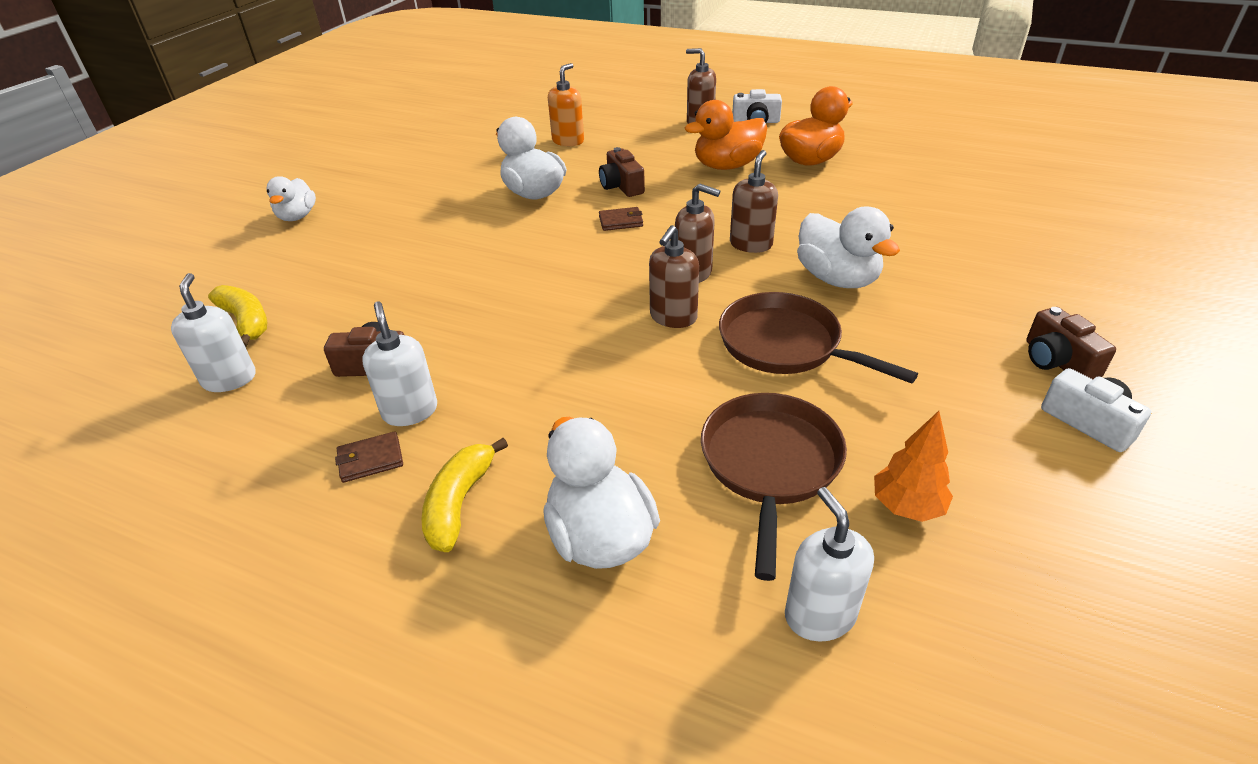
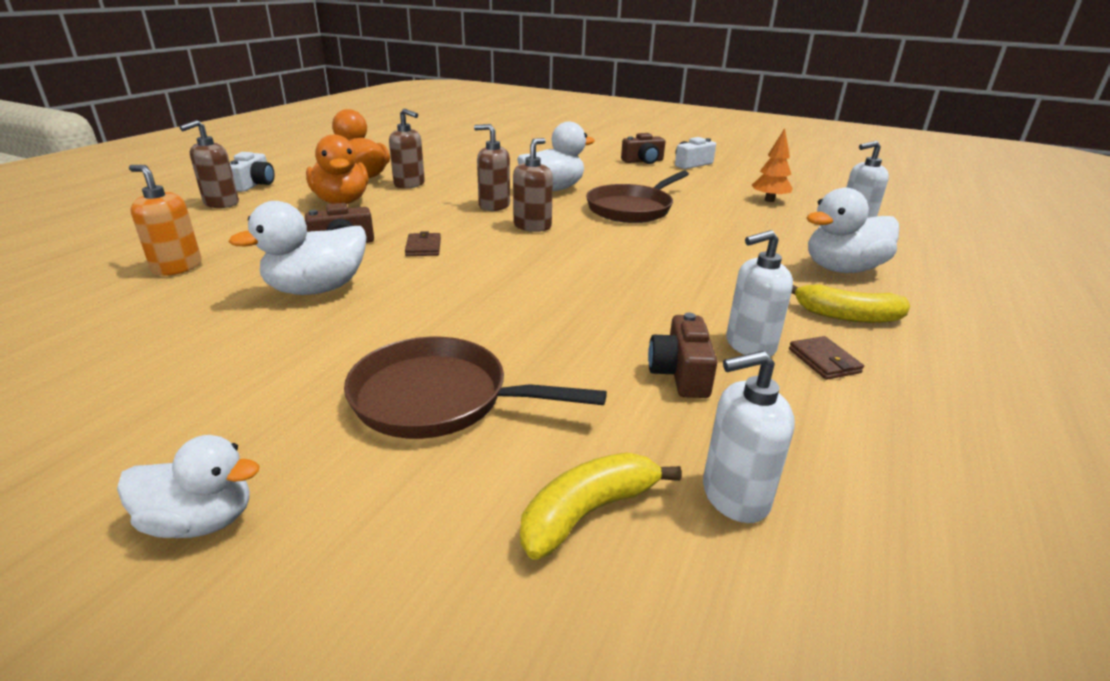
camera: 90 degrees left, 10 degrees down
brown soap dispenser [649,225,699,328] -> brown soap dispenser moved to [389,108,425,189]
brown pan [701,393,847,581] -> brown pan moved to [344,337,607,439]

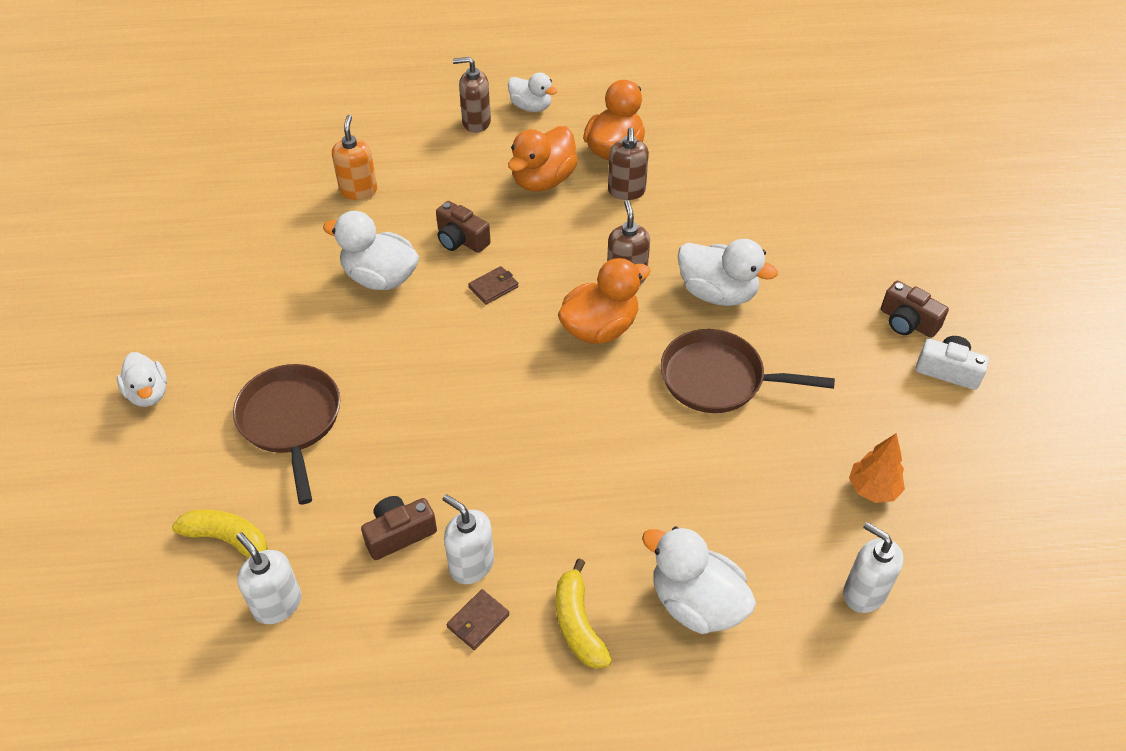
camera: 60 degrees right, 20 degrees up
white camera [230,152,274,192] -> white duck [508,72,557,112]
brown soap dispenser [513,138,553,232] -> orange duck [558,258,650,344]

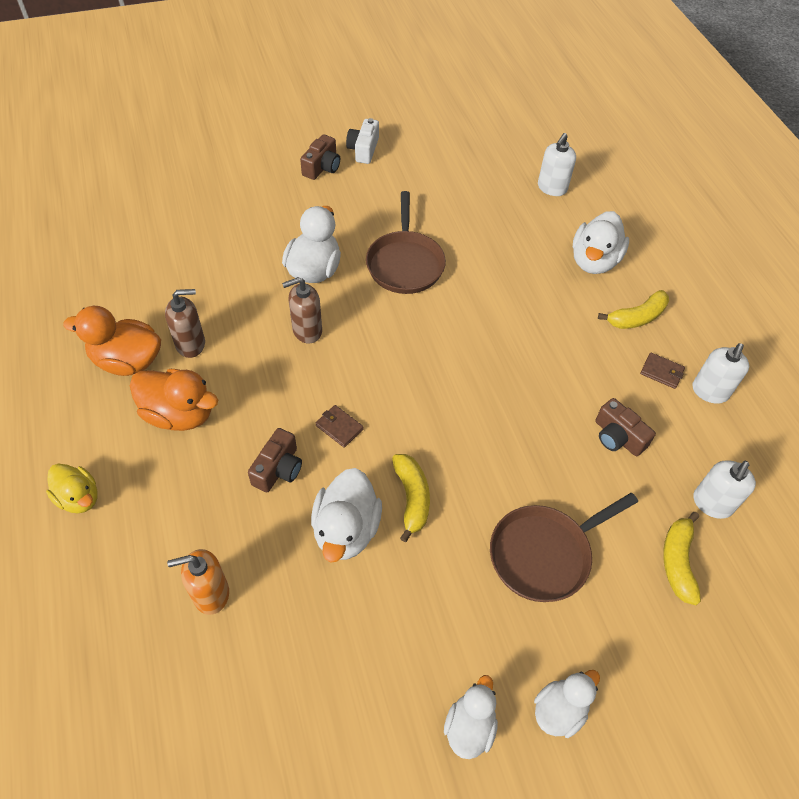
camera: 105 degrees left, 5 degrees up
white soap dispenser [443,494,494,584] -> white soap dispenser moved to [692,343,749,404]
brown soap dispenser [453,57,491,133] -> yellow duck [46,464,98,513]
white duck [508,72,557,112] -> white duck moved to [444,675,498,759]
orange duck [558,258,650,344] -> none
orange tree [849,433,905,503] -> none
none -> yellow banana [392,454,430,542]

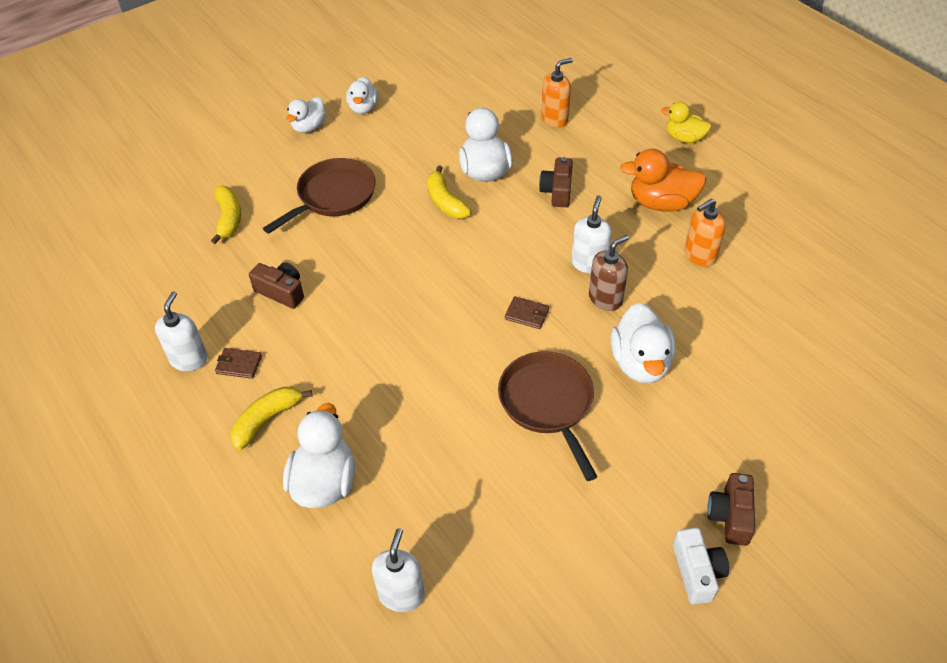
camera: 165 degrees right, 5 degrees down
orange duck [63,306,161,376] -> none
brown soap dispenser [165,289,205,358] -> orange soap dispenser [684,199,726,267]
brown wallet [315,405,364,448] -> brown wallet moved to [505,296,549,329]
white soap dispenser [693,460,756,519] -> white soap dispenser moved to [571,196,612,273]

